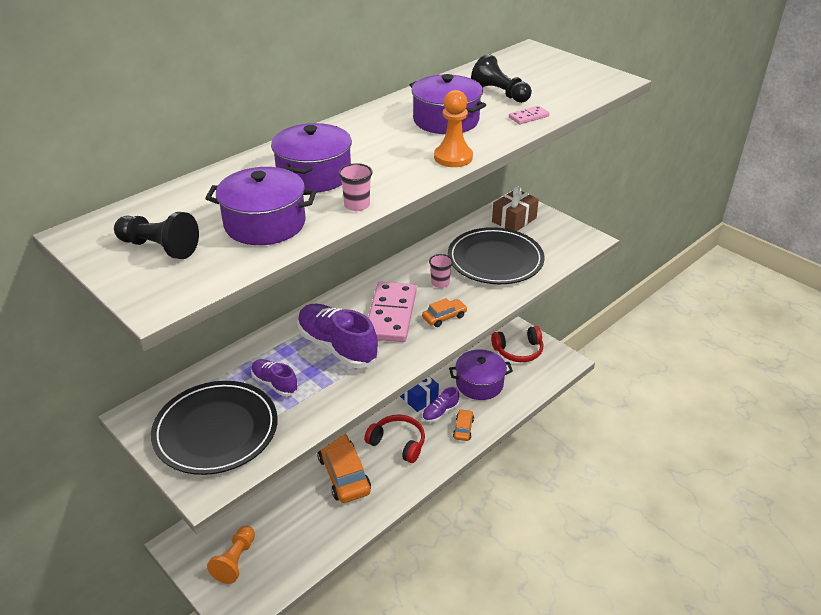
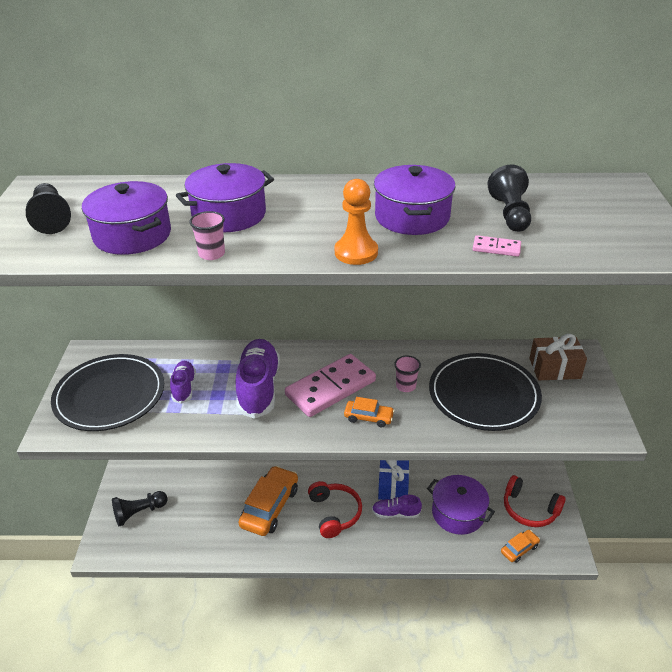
camera: 45 degrees right, 0 degrees up
orange pawn [207,526,255,584] -> black pawn [112,491,168,526]
orange car [453,409,474,441] -> orange car moved to [501,530,540,563]

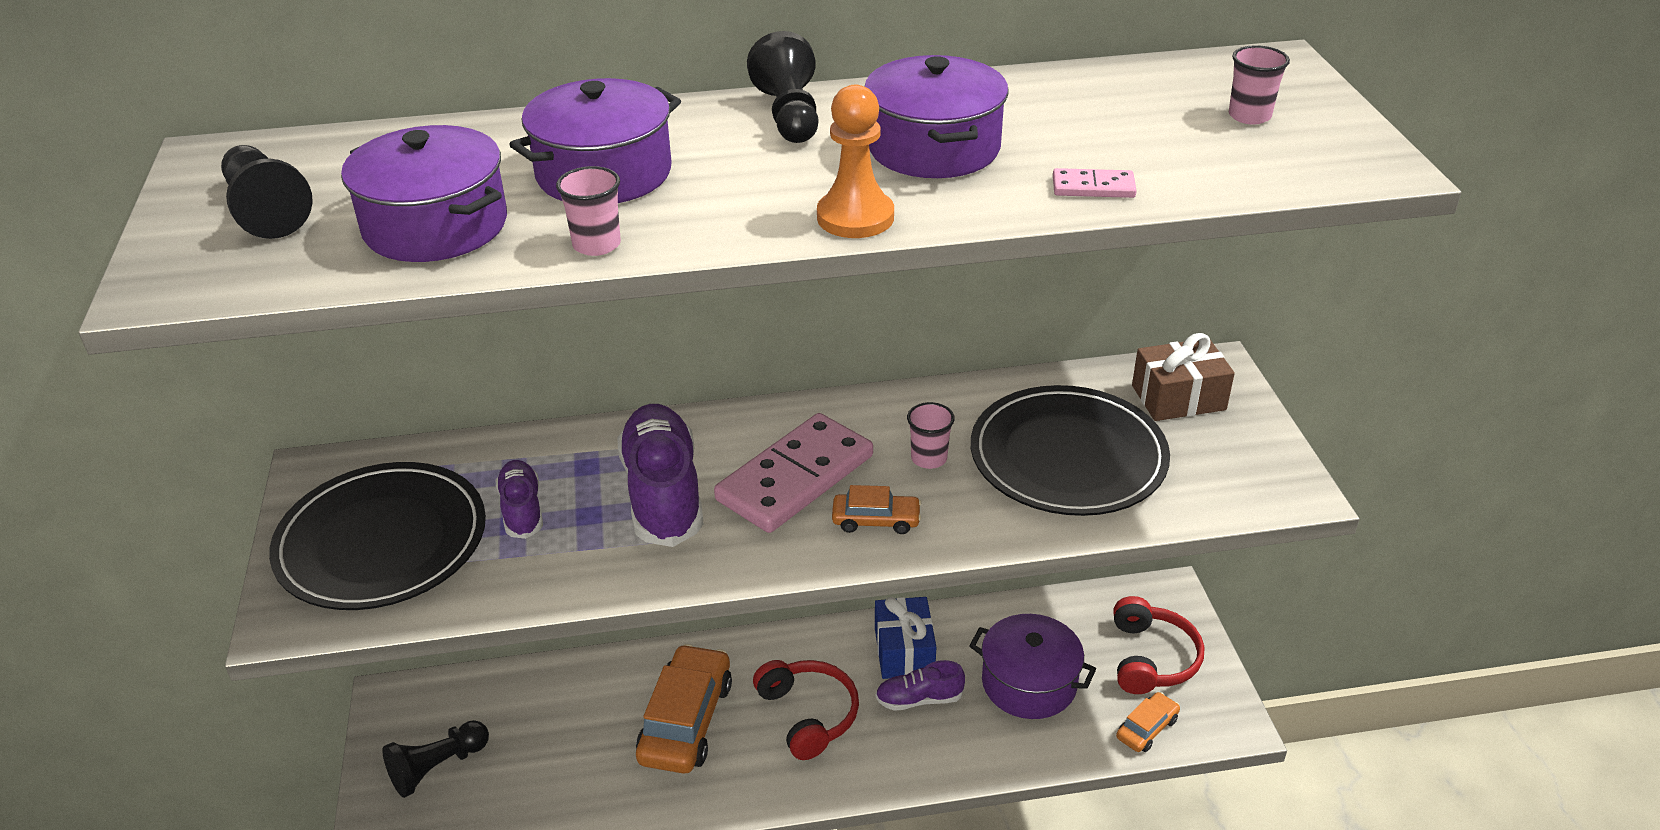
camera: 10 degrees left, 0 degrees up
black pawn [487,165,531,232] -> black pawn moved to [747,31,818,143]
red headphones [504,475,566,527] -> red headphones turned 105 degrees counterclockwise [1113,596,1204,694]
none -> pink cup [1229,45,1290,125]

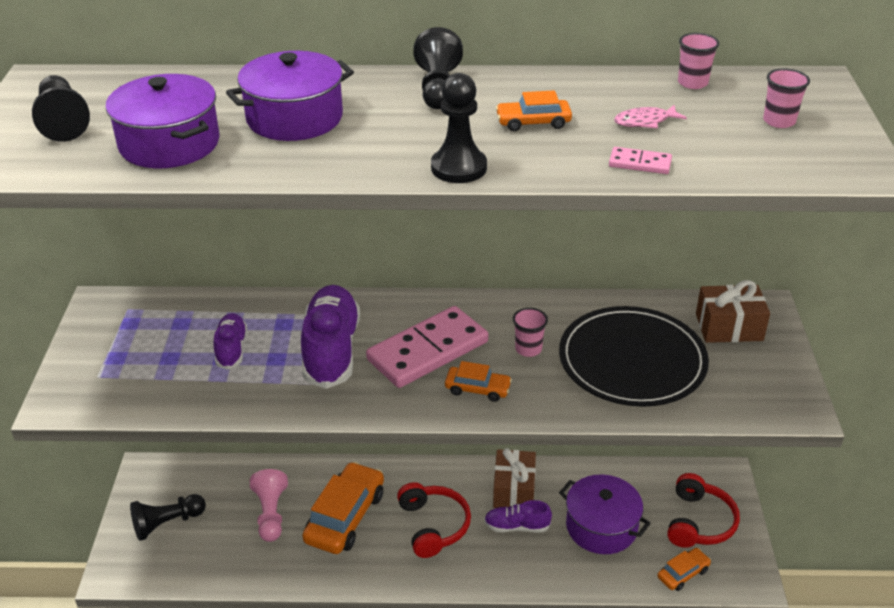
camera: 10 degrees right, 0 degrees up
black plate [269,462,486,610] -> none
pink cup [556,166,621,256] -> pink cup moved to [678,33,719,89]
orange pawn [817,85,894,238] -> black pawn [431,73,487,183]
purple pot [865,55,1008,178] -> orange car [495,90,572,132]
blue gift [875,597,936,679] -> brown gift [493,448,536,508]
none -> pink pawn [250,469,288,542]
none -> pink fish [614,105,687,128]

